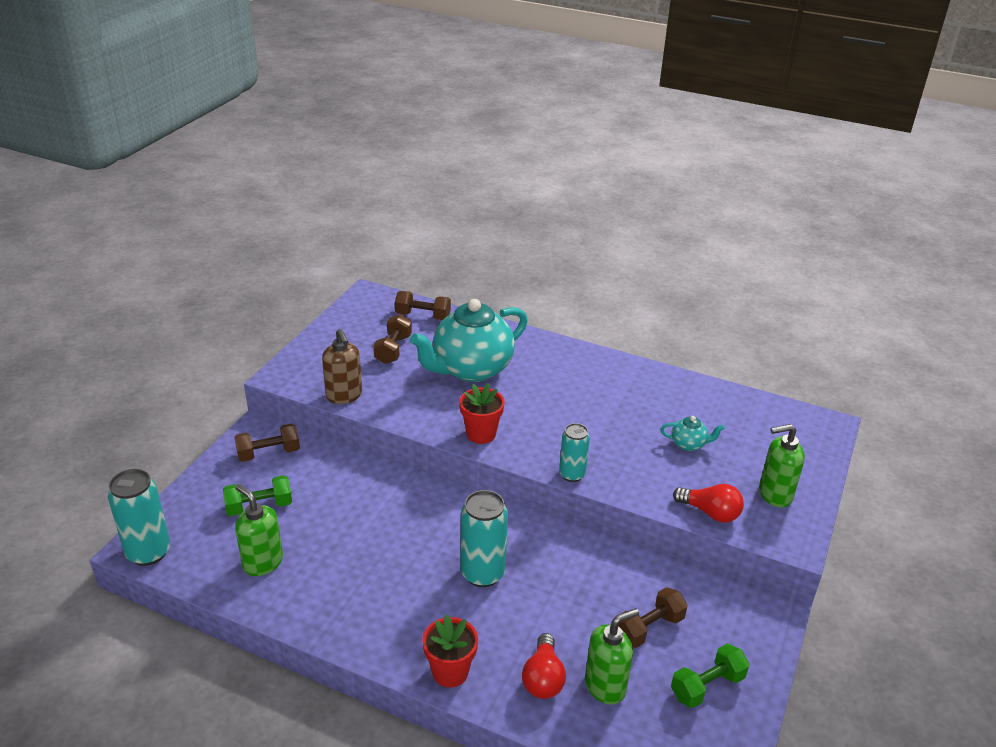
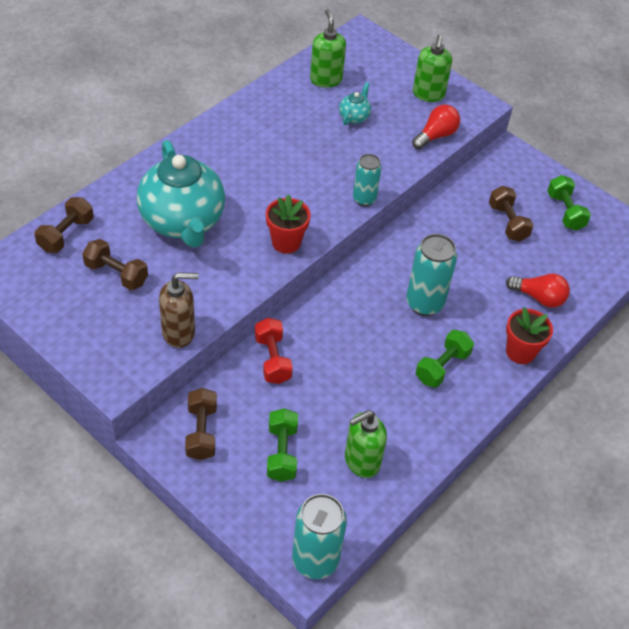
camera: 75 degrees left, 15 degrees up
green soap dispenser [585,608,639,705] -> green soap dispenser moved to [310,9,346,88]
none -> red dumbbell [255,318,293,384]
none -> green dumbbell [416,330,474,388]

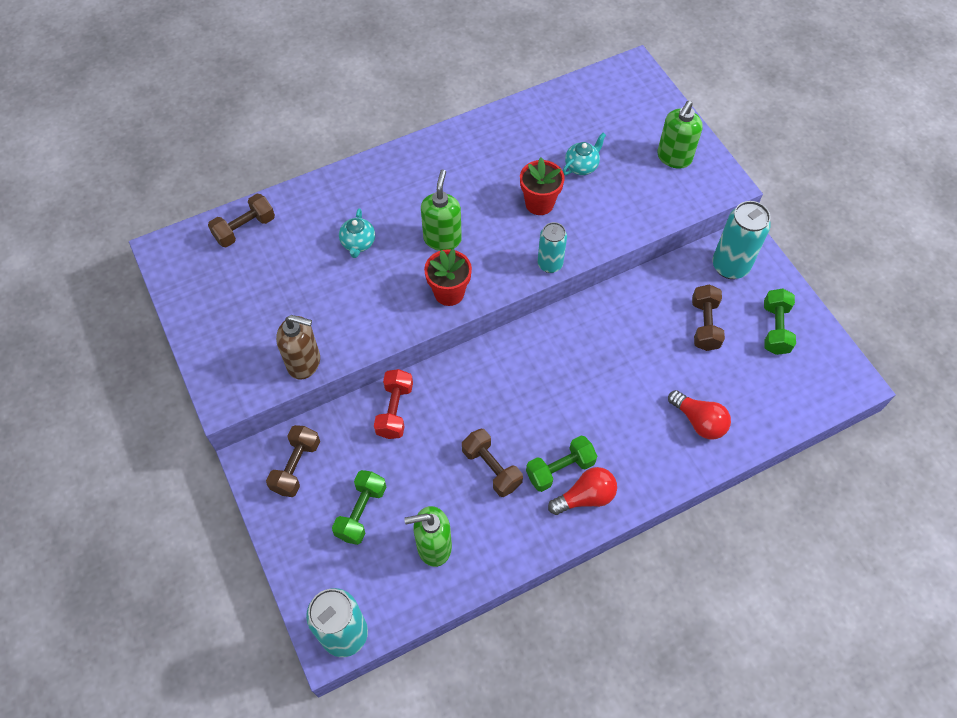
camera: 25 degrees right, 10 degrees up
brown dumbbell [82,239,148,290] -> brown dumbbell moved to [462,429,523,497]
turquoise teapot [137,140,225,248] -> turquoise teapot [339,208,375,258], size x0.41
green soap dispenser [310,9,346,88] -> green soap dispenser moved to [421,170,462,251]
turquoise can [406,234,457,316] -> turquoise can moved to [712,201,771,279]
red light bulb [412,105,460,149] -> red light bulb moved to [548,467,617,515]
red flower pot [506,307,553,364] -> red flower pot moved to [520,157,565,215]

